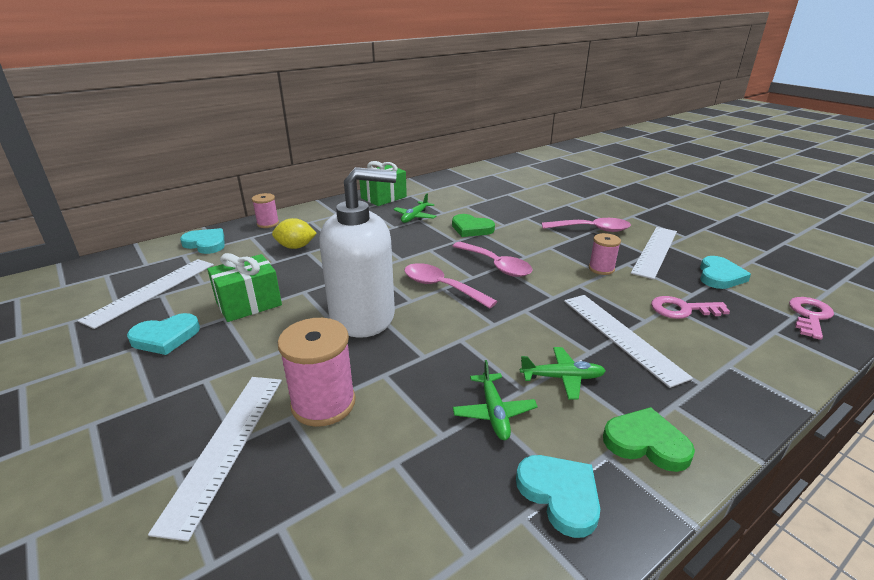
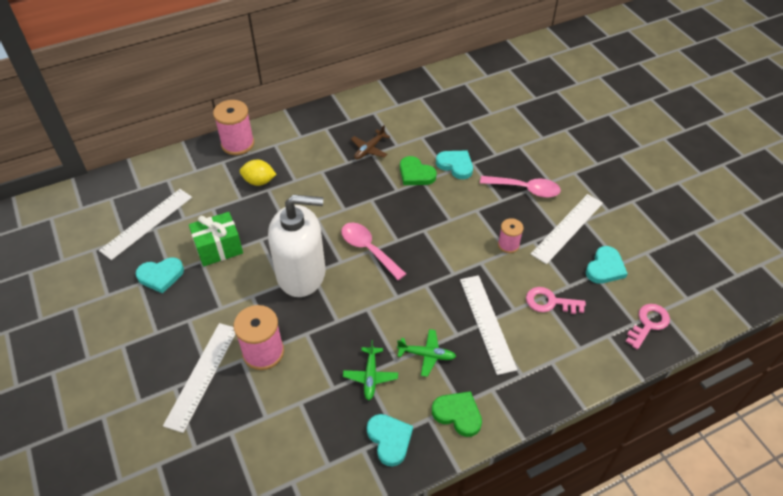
camera: 10 degrees right, 20 degrees up
turquoise heart [180,228,225,254] -> turquoise heart moved to [436,150,473,179]
pink spool [252,193,279,228] -> pink spool [213,100,254,155], size x1.71
green gift [359,161,407,206] -> none
green plane [393,193,436,223] -> brown plane [351,125,390,160]
pink spoon [452,242,532,277] -> none

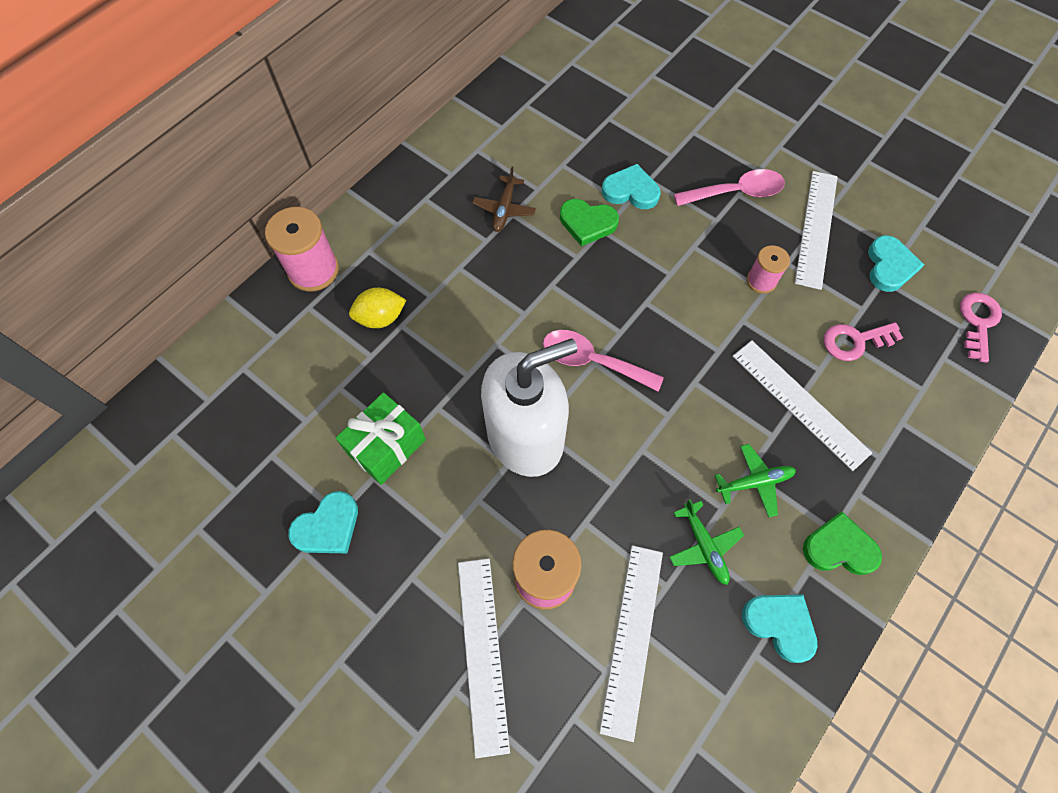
camera: 25 degrees left, 15 degrees up
white ruler [99,189,192,260] -> white ruler moved to [599,545,663,742]

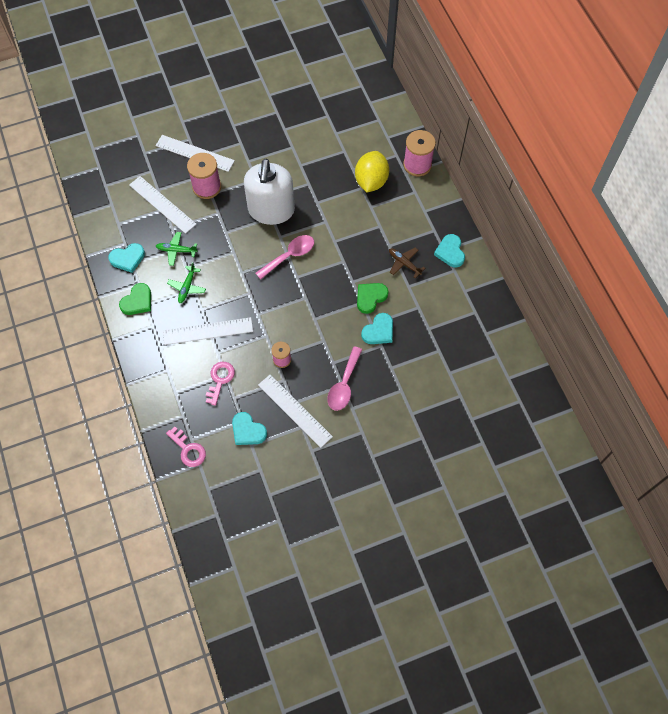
camera: 120 degrees right, 0 degrees up
turquoise heart [288,491,358,553] -> turquoise heart moved to [434,234,465,268]
green gift [336,392,426,485] -> none
yellow lemon [349,288,407,328] -> yellow lemon [355,151,389,193], size x1.58

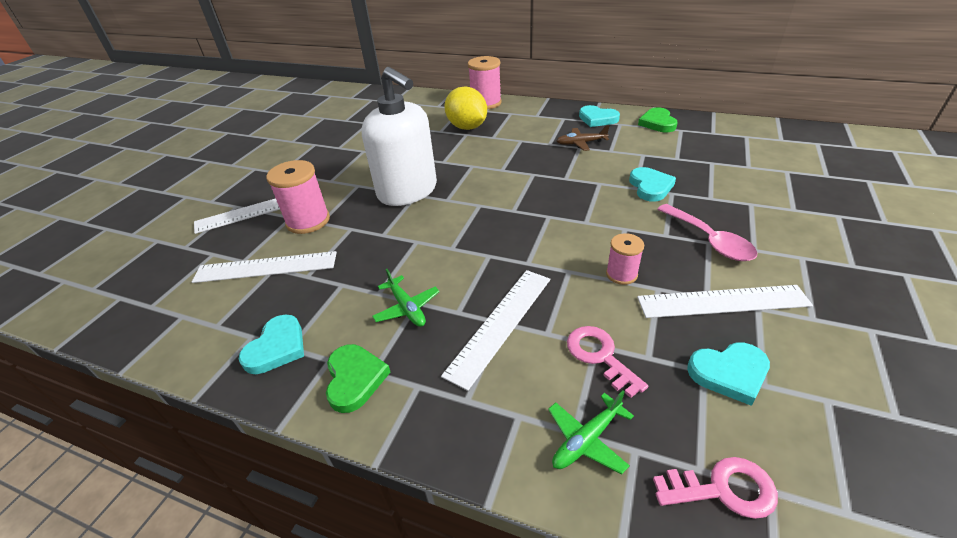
camera: 45 degrees left, 25 degrees down
green plane [156,232,198,266] -> green plane moved to [548,391,634,474]
pink spoon [255,235,314,280] -> none
green heart [357,283,389,314] -> green heart moved to [638,107,678,132]

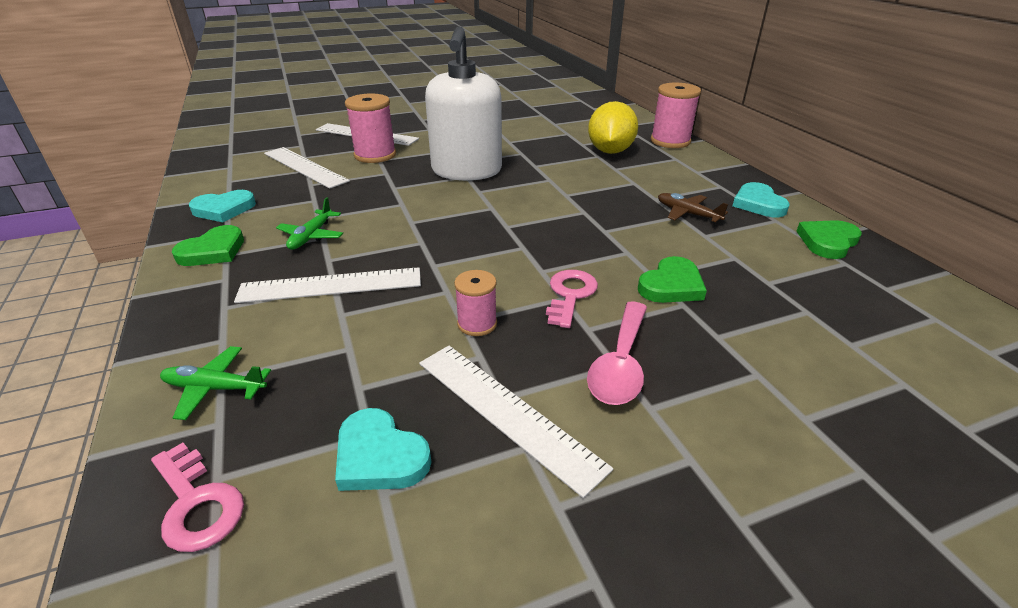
camera: 45 degrees right, 5 degrees down
pink key [567,326,648,398] -> pink key moved to [546,270,598,328]
turquoise heart [629,167,676,202] -> green heart [638,256,707,303]

